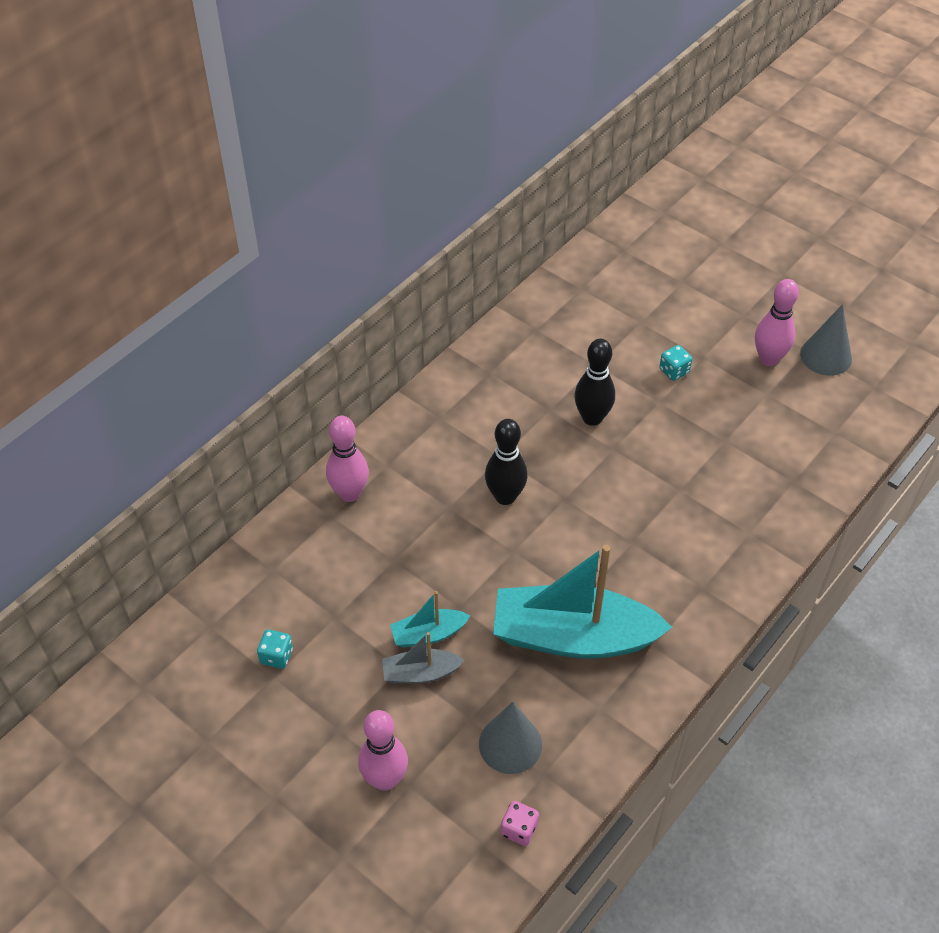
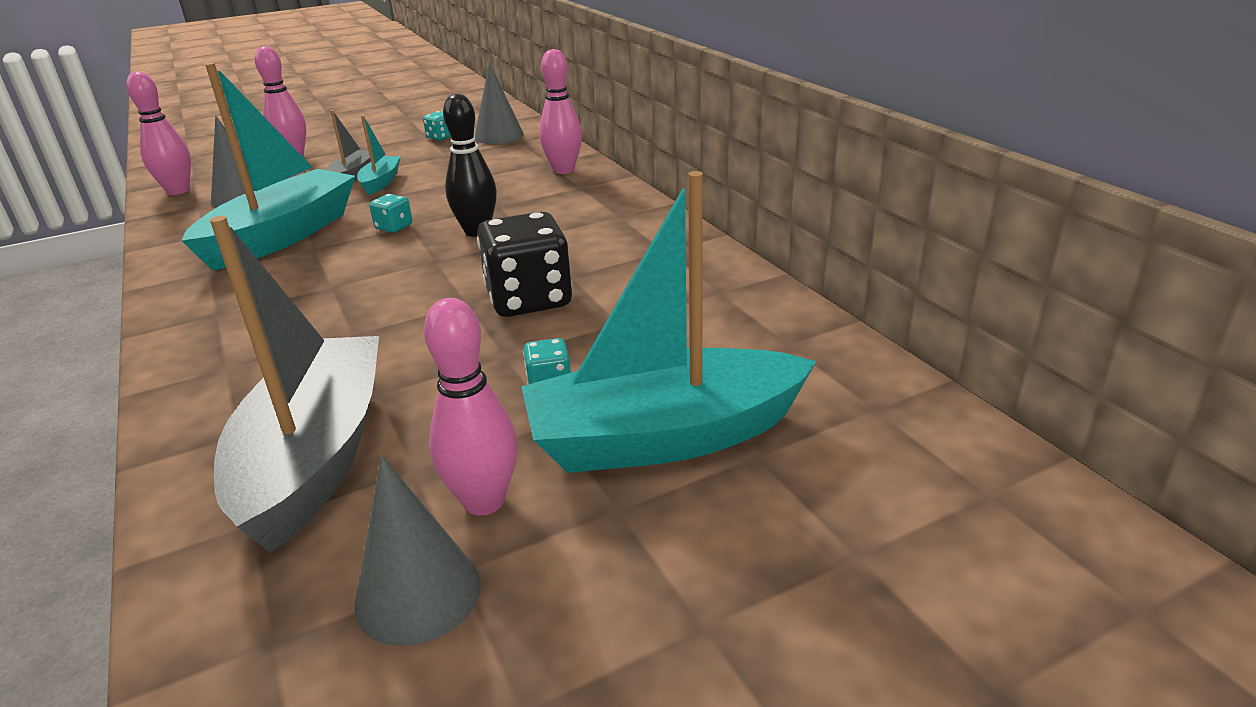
camera: 115 degrees right, 20 degrees down
pink dice [501,801,539,846] -> pink bowling pin [126,72,191,195]
black bowling pin [574,339,615,426] -> black dice [477,211,572,317]
none -> grey boat [210,216,379,553]
none -> turquoise dice [369,194,412,233]
none -> grey cone [475,63,524,144]
none -> turquoise boat [521,171,817,473]

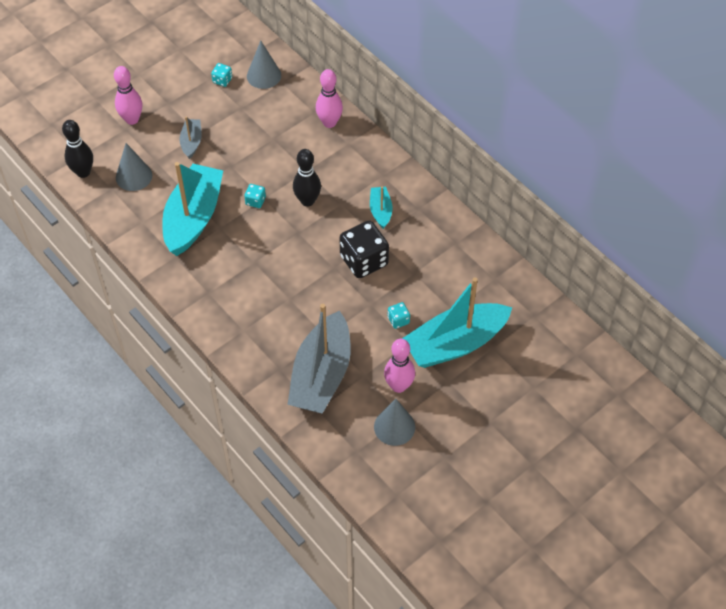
camera: 15 degrees left, 25 degrees up
pink bowling pin [126,72,191,195] -> black bowling pin [62,120,93,178]
grey boat [210,216,379,553] -> grey boat turned 150 degrees counterclockwise [287,304,351,414]
turquoise boat [357,115,401,195] -> turquoise boat moved to [370,186,393,229]

